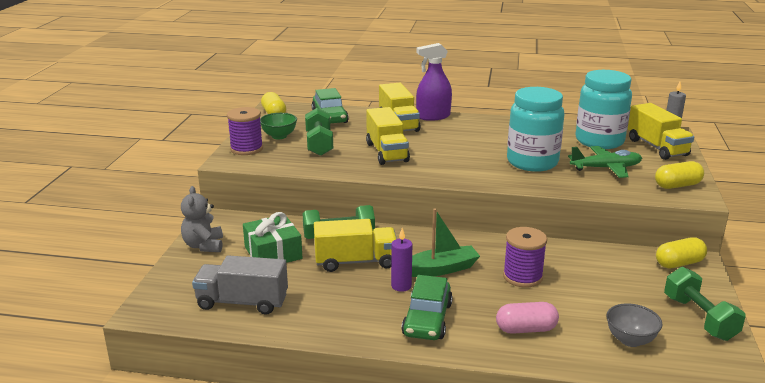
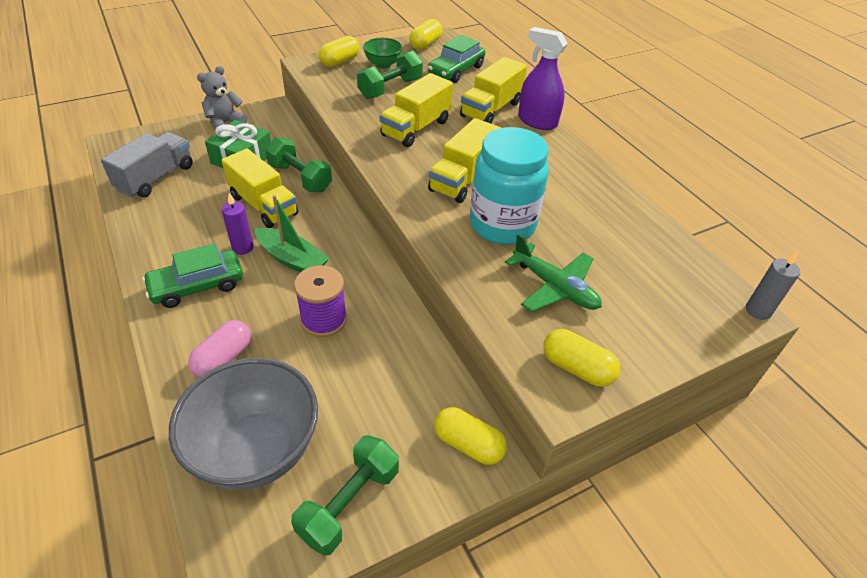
camera: 50 degrees right, 20 degrees up
grey truck [192,255,288,315] -> grey truck turned 60 degrees clockwise [101,132,193,197]
purple spool [227,107,263,155] -> yellow capsule [319,36,360,67]
pink capsule [496,302,559,334] -> pink capsule turned 75 degrees clockwise [188,320,251,377]
turquoise jar [576,70,632,149] -> none
grey bowl [606,304,663,347] -> grey bowl [169,358,318,490], size x2.05
yellow truck [628,103,694,160] -> yellow truck moved to [428,118,501,203]

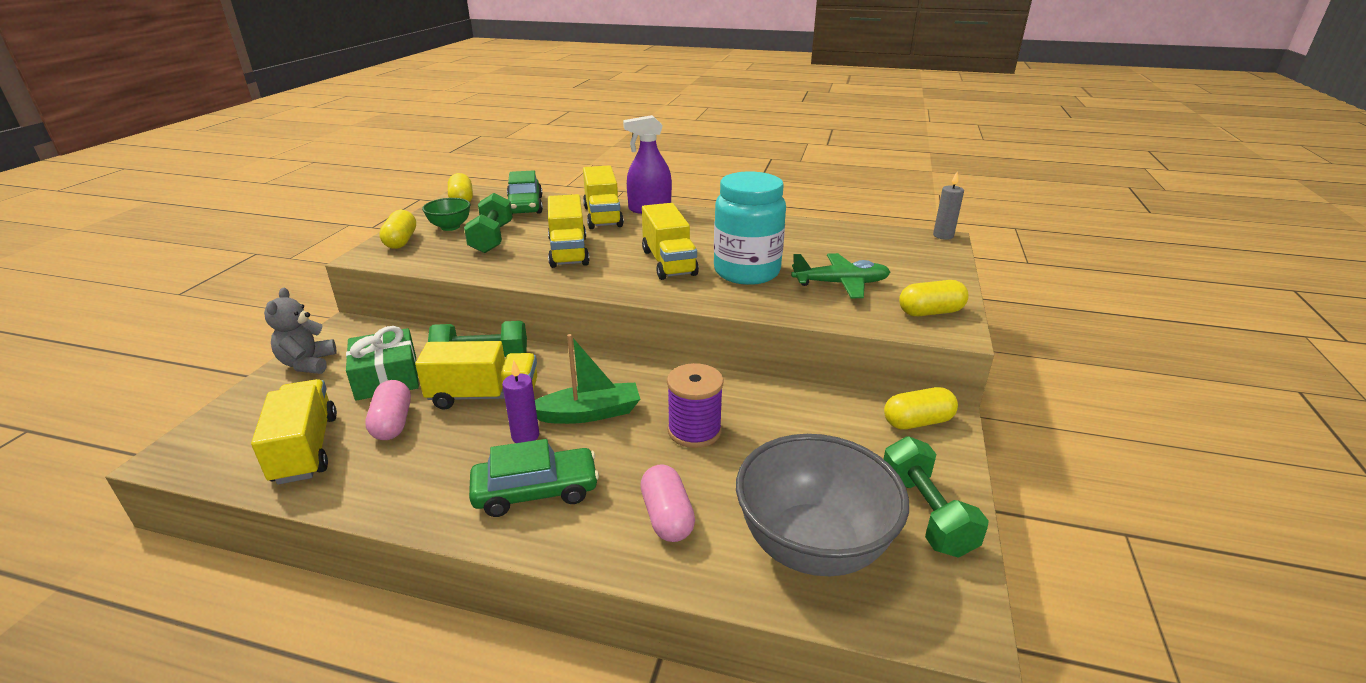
camera: 45 degrees left, 15 degrees down
grey truck [101,132,193,197] -> yellow truck [251,379,337,485]
green car [142,243,243,308] -> green car turned 120 degrees counterclockwise [469,439,599,517]
none -> pink capsule [365,380,411,440]

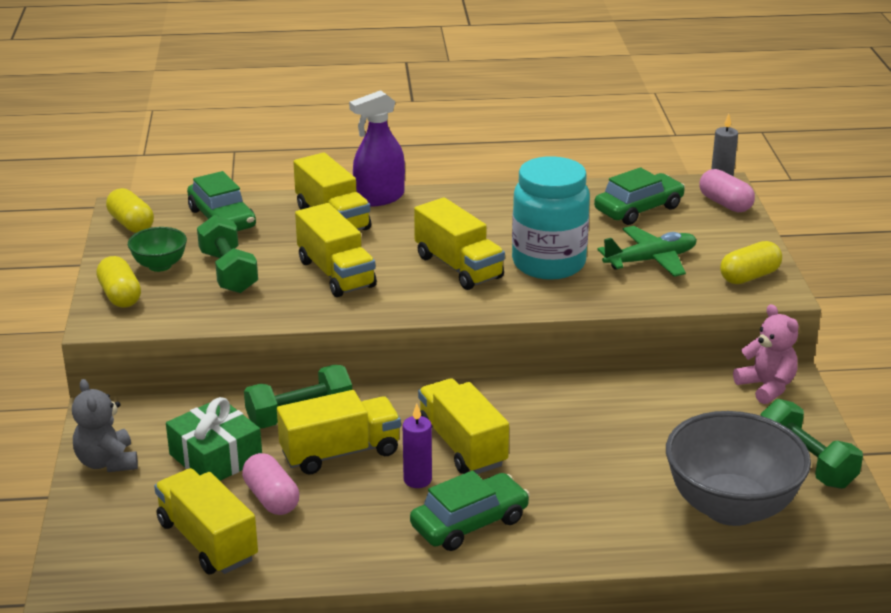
camera: 20 degrees left, 0 degrees up
green boat [535,334,640,424] -> yellow truck [418,379,509,474]
pink capsule [640,464,695,542] -> pink capsule moved to [699,169,755,212]
purple spool [667,363,724,448] -> none
yellow capsule [884,387,958,430] -> pink teddy bear [733,304,799,404]
none -> green car [594,167,685,225]

